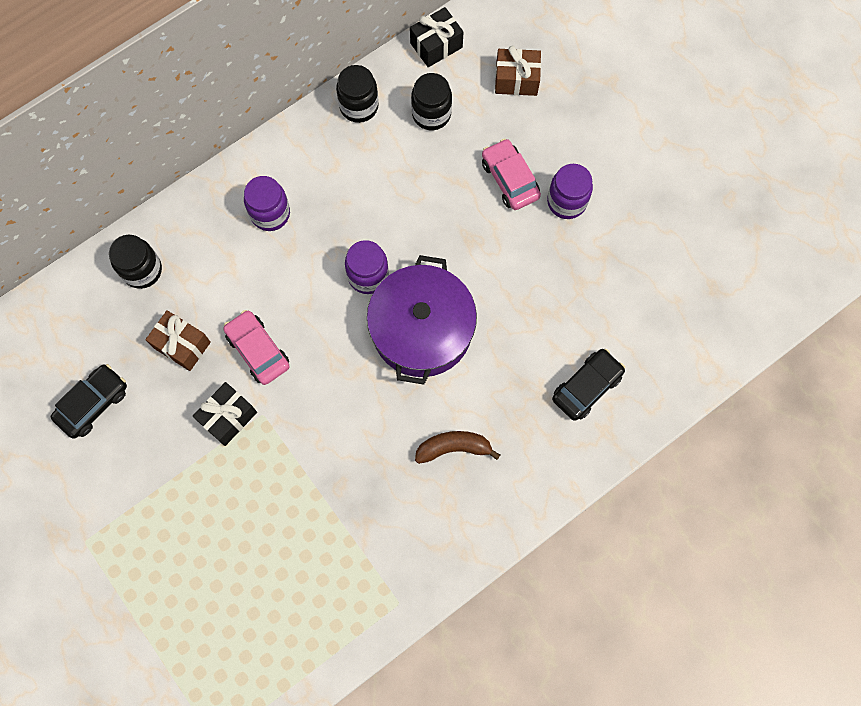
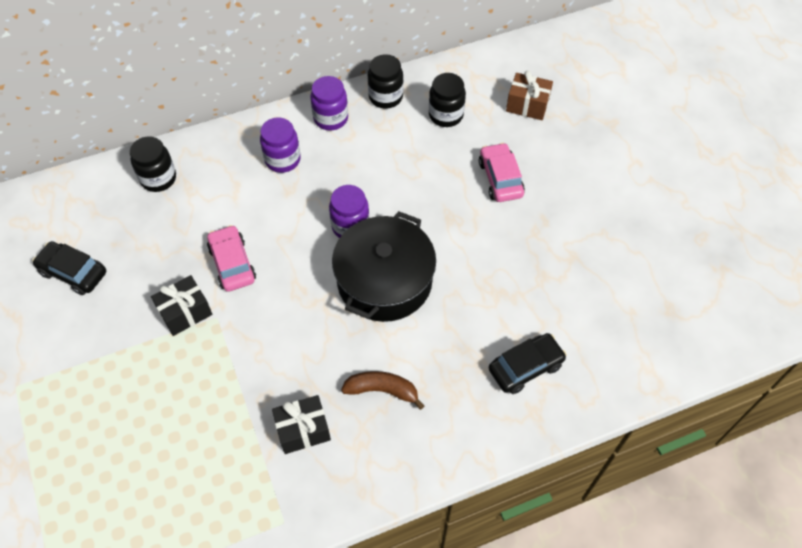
camera: 15 degrees right, 15 degrees down
black car [51,364,127,439] -> black car turned 120 degrees counterclockwise [33,241,106,295]
brown gift [145,310,211,371] -> none
purple pot [367,255,477,385] -> black pot [332,211,436,322]
black gift [410,7,464,67] -> black gift moved to [272,395,331,454]
purple jar [547,164,593,219] -> purple jar moved to [310,76,348,131]

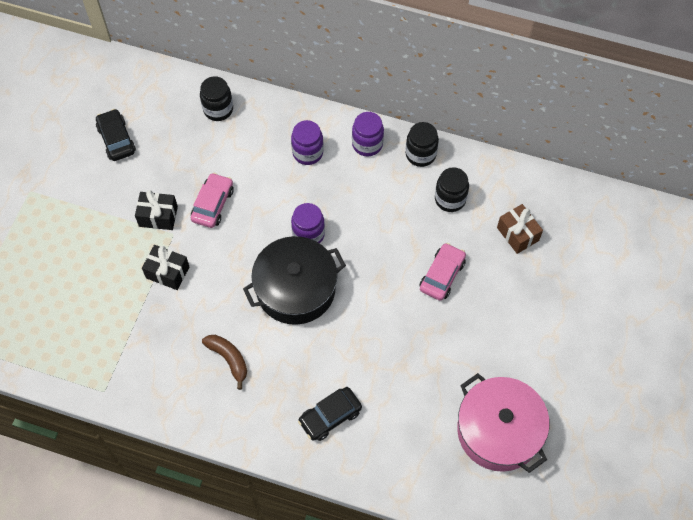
camera: 40 degrees right, 5 degrees up
black gift [272,395,331,454] -> black gift moved to [142,245,189,290]
black car [489,333,567,394] -> black car turned 135 degrees clockwise [298,387,362,441]
none -> pink pot [457,373,550,473]

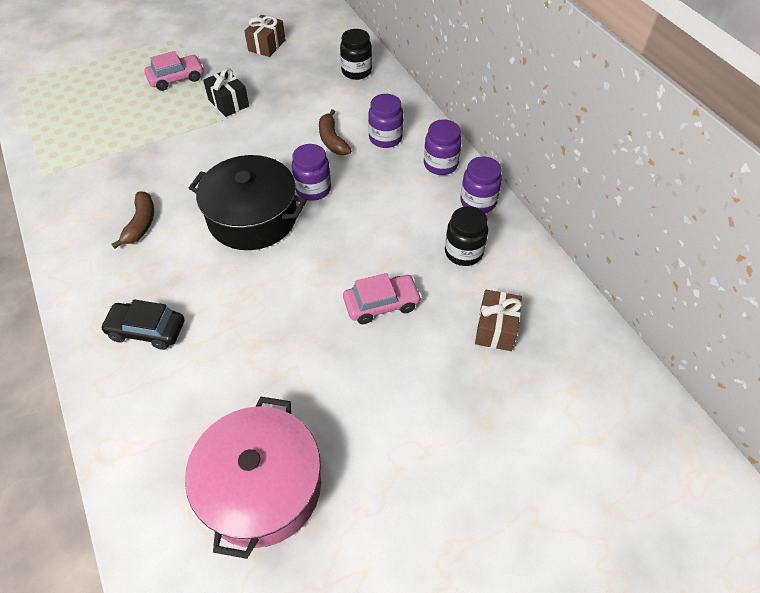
camera: 45 degrees right, 10 degrees down
black car [96,109,136,161] -> brown gift [244,15,285,57]
black gift [142,245,189,290] -> none
pink car [191,173,234,228] -> pink car moved to [144,51,204,91]
black jar [406,122,439,167] -> purple jar [460,156,502,213]
none -> brown banana [319,109,352,155]

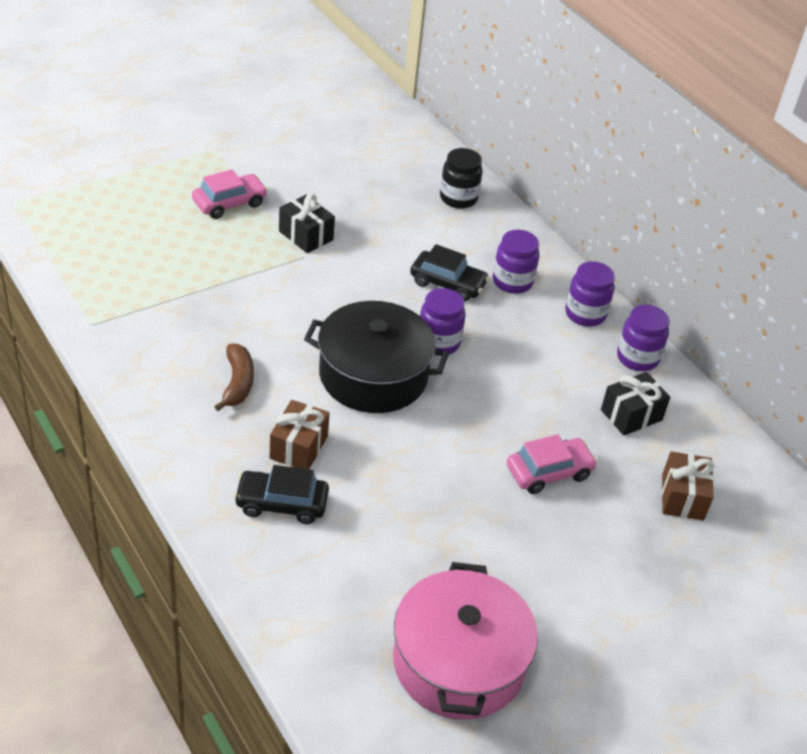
camera: 10 degrees left, 10 degrees down
brown gift [244,15,285,57] -> brown gift moved to [270,400,329,469]
brown banana [319,109,352,155] -> black car [410,244,489,302]
black jar [445,206,488,266] -> black gift [601,372,670,436]

